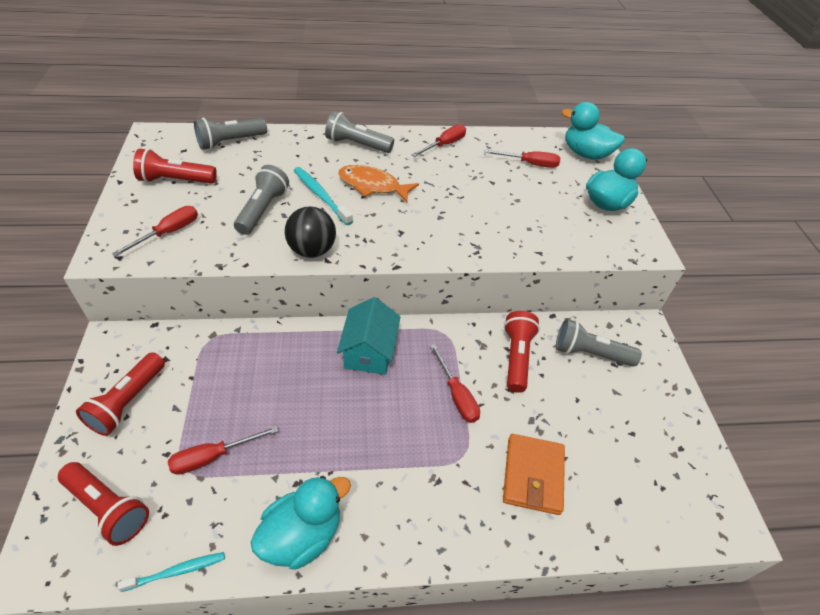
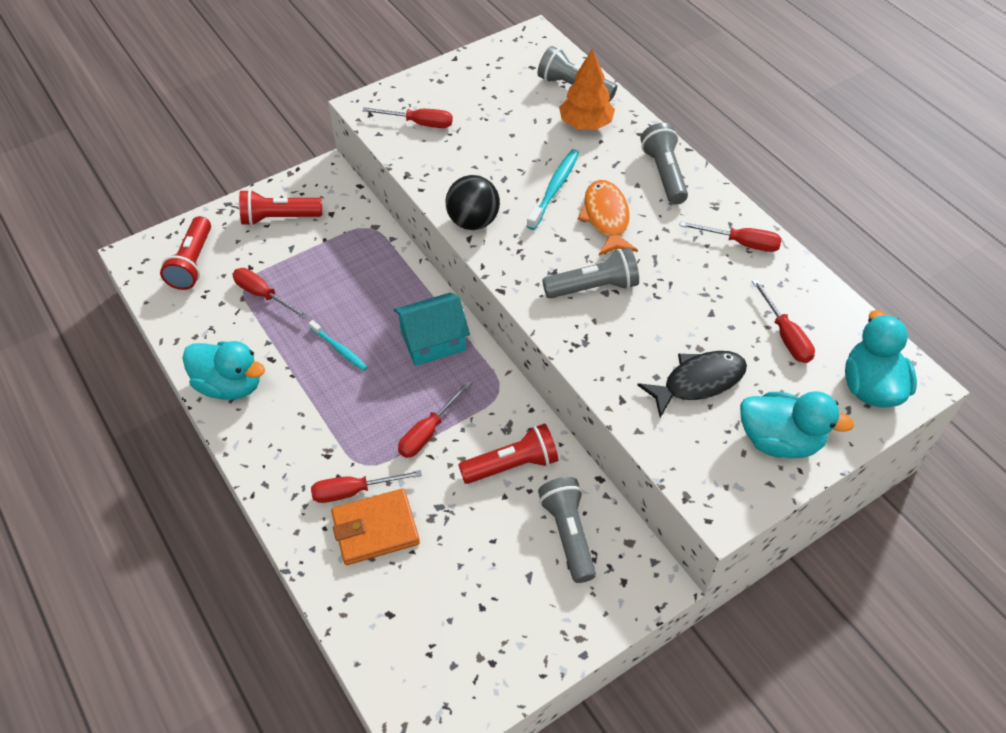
camera: 65 degrees right, 5 degrees up
turquoise toothbrush [117,552,225,592] -> turquoise toothbrush moved to [308,320,368,371]
red flashlight [133,149,217,184] -> none
grey flashlight [234,165,289,235] -> grey flashlight moved to [542,248,639,298]
none -> red screwdriver [311,470,422,503]
none -> orange tree [559,49,615,130]
none -> black fish [637,351,747,418]

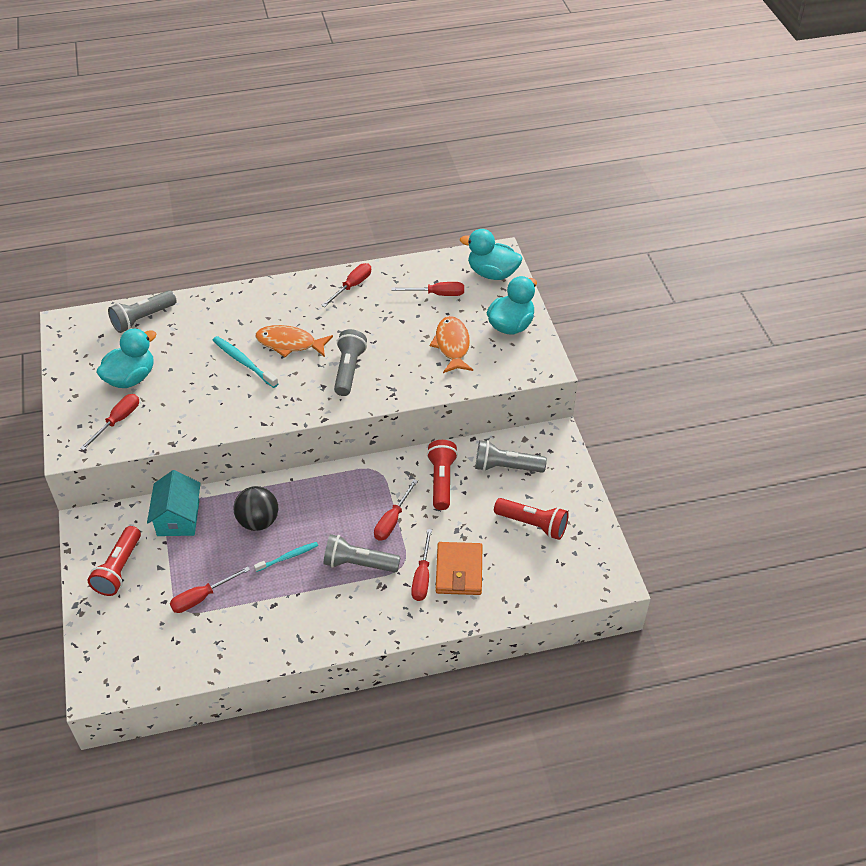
camera: 70 degrees left, 5 degrees down
red flashlight [160,216,211,290] -> red flashlight moved to [494,498,569,540]
turquoise duck [182,341,265,400] -> turquoise duck moved to [96,328,157,388]
turquoise house [394,293,470,366] -> turquoise house moved to [147,470,201,536]
red screwdriver [398,381,471,458] -> red screwdriver turned 60 degrees clockwise [374,479,418,541]
black ball [445,175,500,230] -> black ball moved to [233,486,278,531]
orange tree [559,49,615,130] -> none
black fish [637,351,747,418] -> orange fish [430,316,473,373]
grey flashlight [641,123,688,205] -> grey flashlight moved to [324,534,401,572]

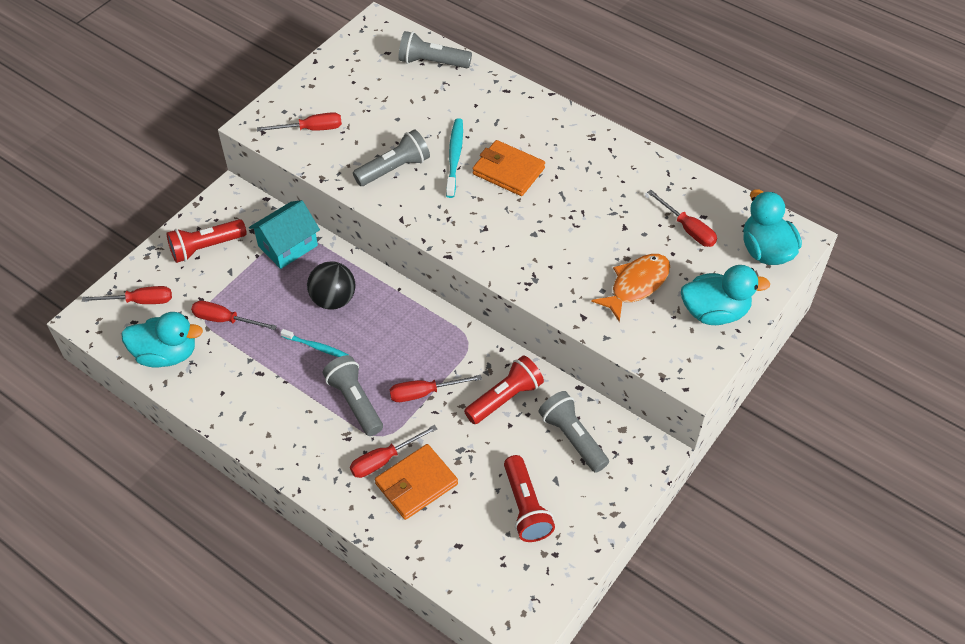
camera: 50 degrees right, 5 degrees up
turquoise duck [96,328,157,388] -> turquoise duck moved to [121,312,203,368]
orange fish [256,325,333,357] -> orange wallet [472,140,545,196]
red screwdriver [321,263,371,307] -> red screwdriver moved to [82,286,172,304]
grey flashlight [334,329,367,396] -> grey flashlight moved to [353,130,430,186]

